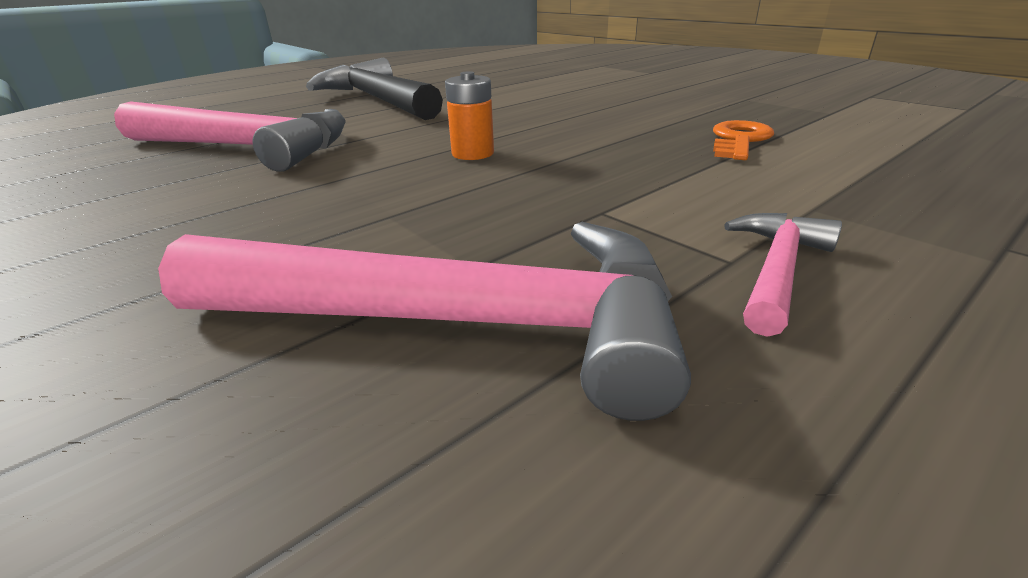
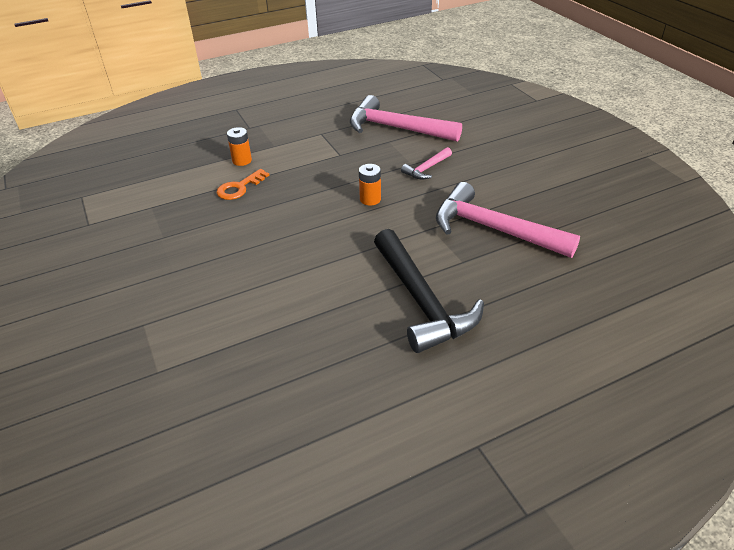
camera: 165 degrees left, 10 degrees up
pink hammer [724,213,842,337] -> pink hammer moved to [401,147,452,180]
none -> orange battery [227,127,252,166]

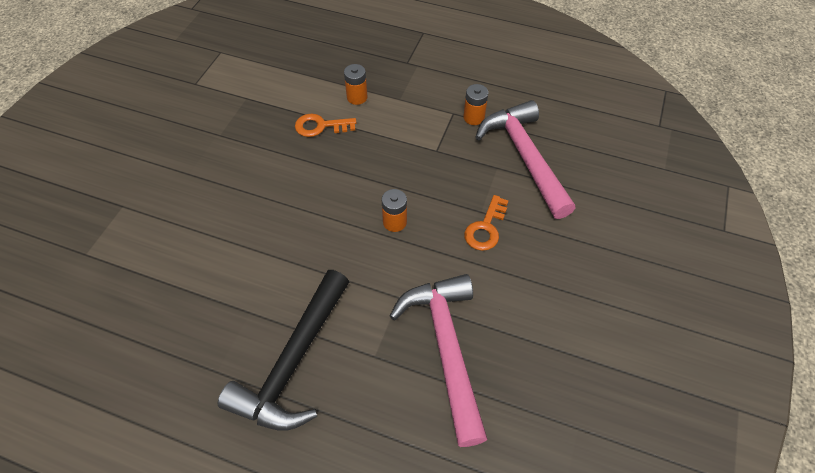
camera: 45 degrees right, 15 degrees up
pink hammer [401,147,452,180] -> orange key [464,195,508,251]
none -> orange battery [463,84,489,125]

